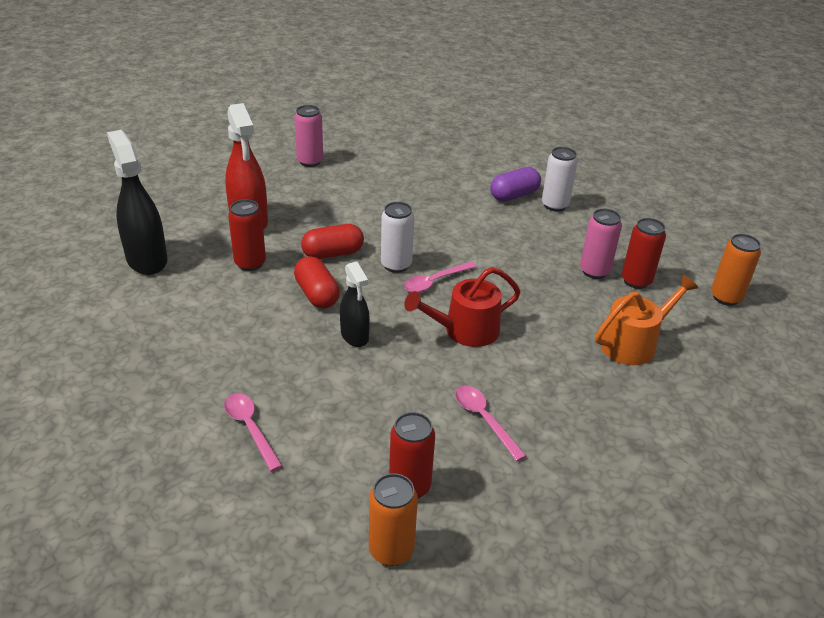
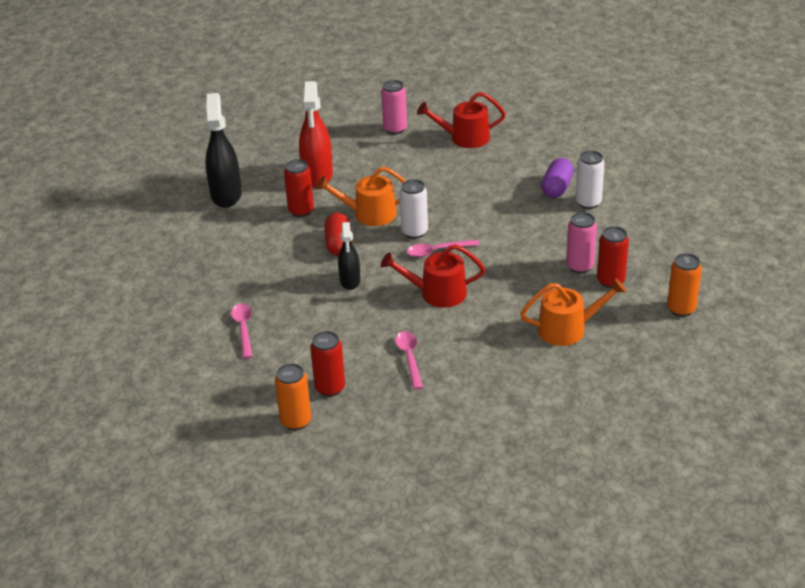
camera: 25 degrees right, 0 degrees up
red capsule [301,224,364,259] -> orange watering can [316,167,406,226]
purple capsule [490,167,541,201] -> purple capsule turned 60 degrees counterclockwise [541,158,574,198]
none -> red watering can [417,92,506,148]

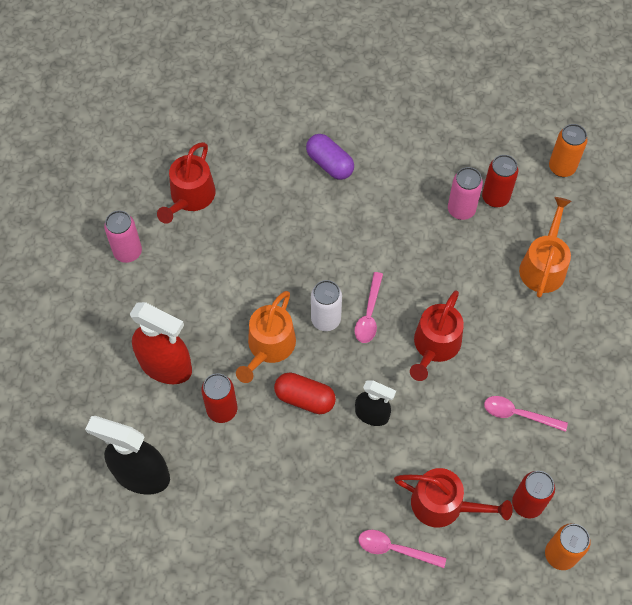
camera: 65 degrees left, 25 degrees up
white can [575,150,605,209] -> none
none -> red watering can [394,468,513,527]

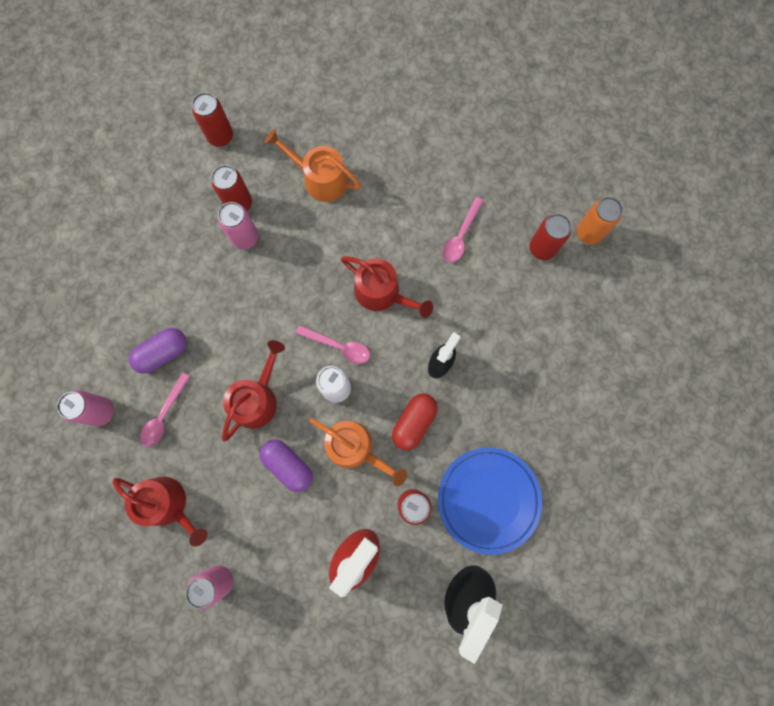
camera: 80 degrees left, 15 degrees up
pink spoon [359,530,446,568] -> pink spoon moved to [140,373,190,447]
red watering can [394,468,513,527] -> red watering can moved to [222,340,285,441]
orange can [549,124,588,177] -> red can [192,92,233,147]
none -> pink can [57,390,114,426]
none -> purple capsule [259,439,312,492]
none -> blue plate [438,448,542,555]

